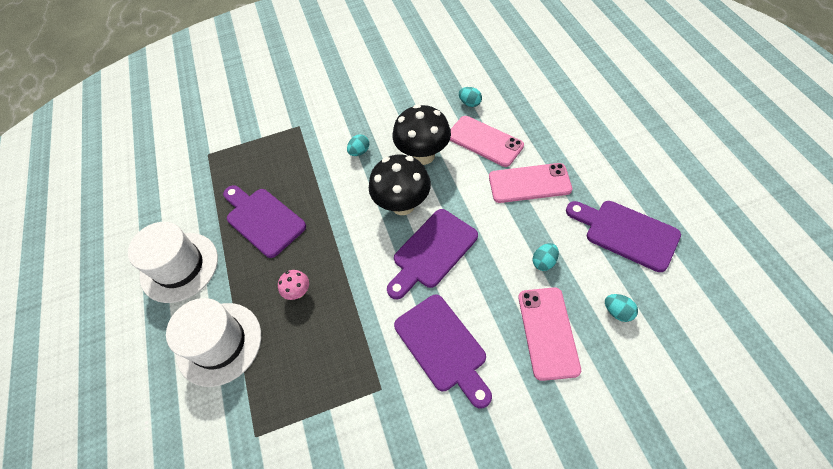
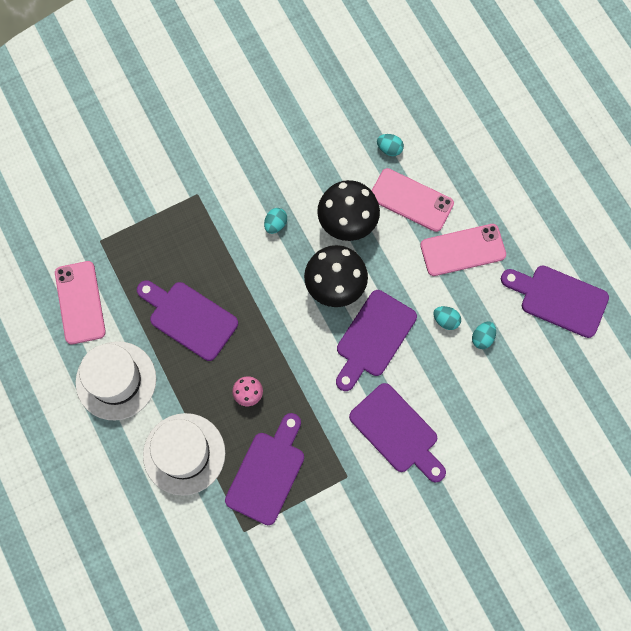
camera: 15 degrees left, 15 degrees up
pink phone [518,287,581,381] -> pink phone moved to [55,261,106,344]
turquoise egg [605,294,638,322] -> turquoise egg moved to [433,306,461,330]
none -> purple cutting board [225,413,304,525]

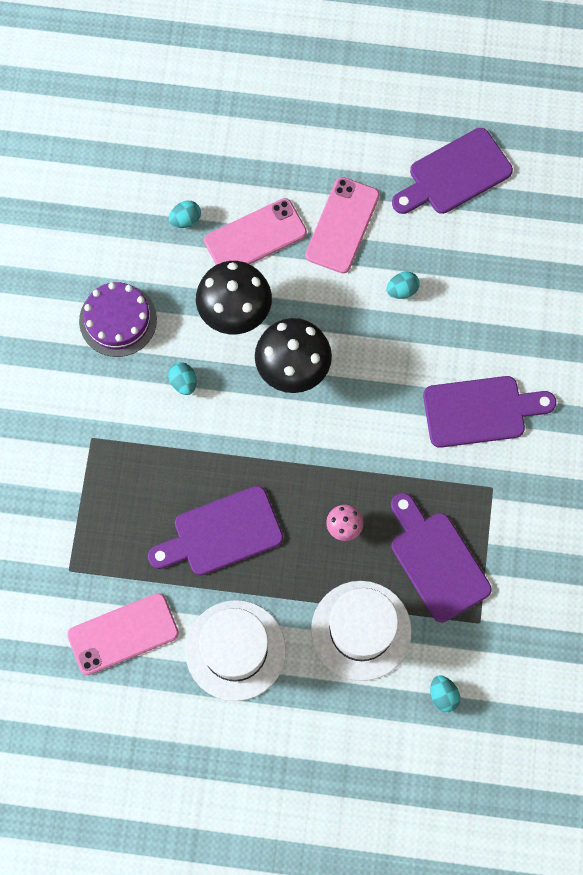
camera: 55 degrees left, 0 degrees up
pink phone [55,261,106,344] -> pink phone turned 45 degrees counterclockwise [67,593,179,675]
purple cutting board [336,290,417,391] -> none
turquoise egg [472,322,496,349] -> turquoise egg moved to [430,675,460,712]
none -> purple cake [79,282,157,357]

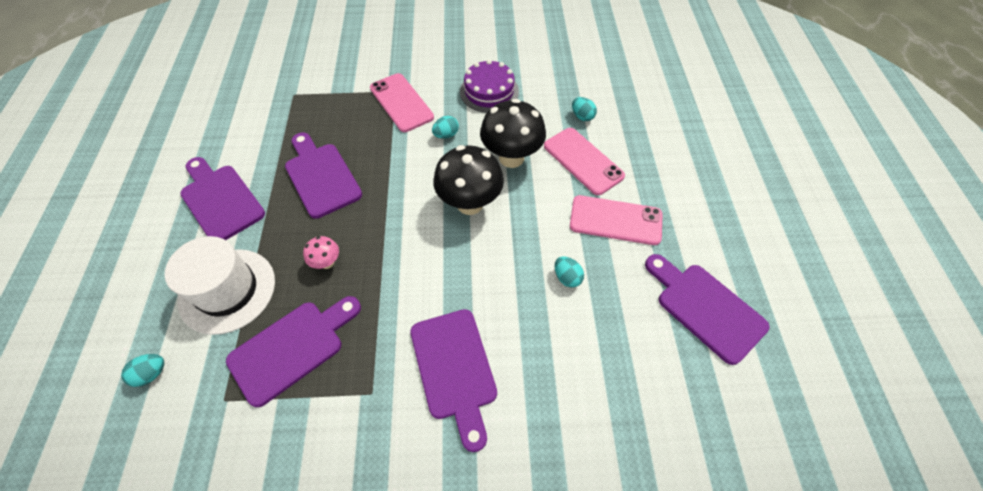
camera: 80 degrees right, 15 degrees down
pink phone [67,593,179,675] -> pink phone moved to [370,73,434,132]
white hat [185,600,286,701] -> purple cutting board [180,157,265,240]

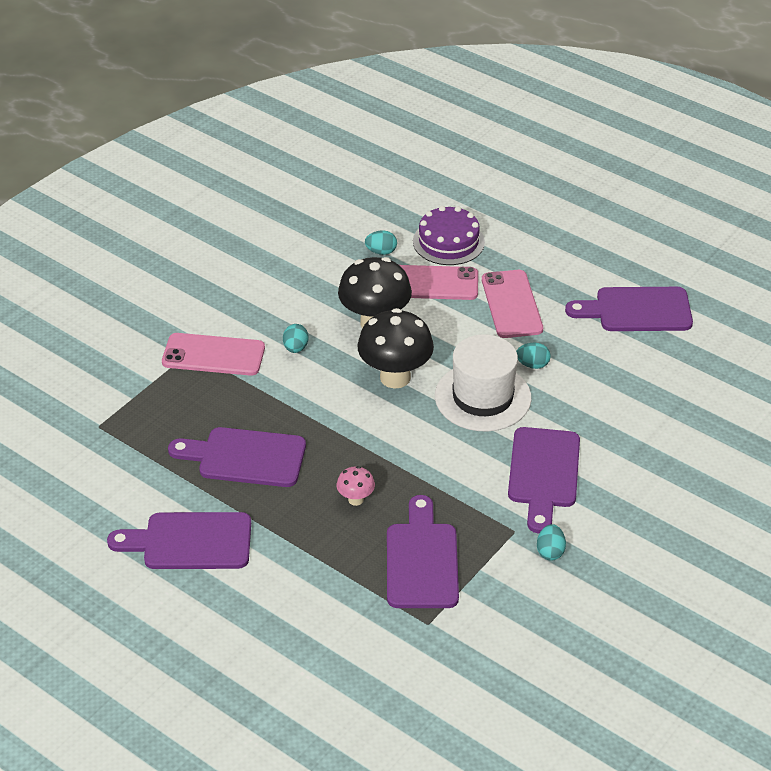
camera: 50 degrees left, 15 degrees down
turquoise egg [121,354,164,387] -> turquoise egg moved to [537,524,566,561]
white hat [165,236,275,335] -> white hat moved to [435,334,531,431]
purple cutting board [410,309,497,452] -> purple cutting board turned 75 degrees clockwise [508,427,580,534]
purple cake [460,59,519,113] -> purple cake moved to [413,206,485,265]
pink phone [570,195,662,245] -> pink phone turned 60 degrees counterclockwise [482,270,543,338]

